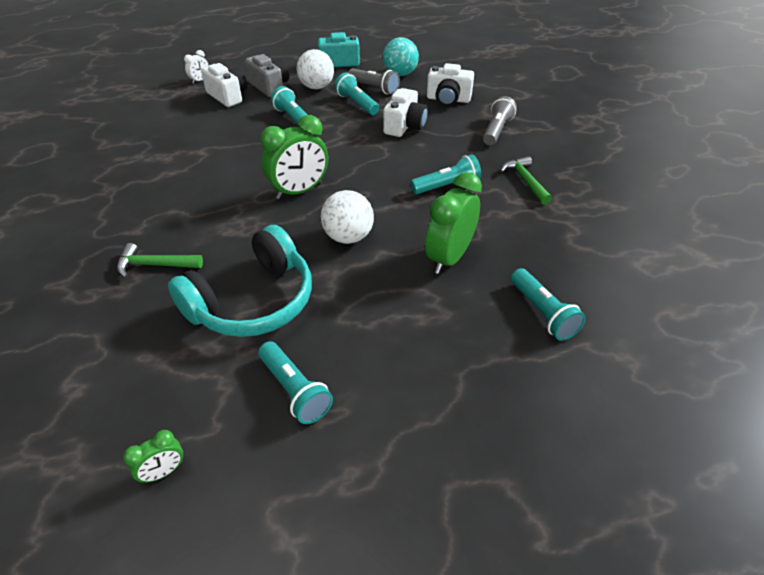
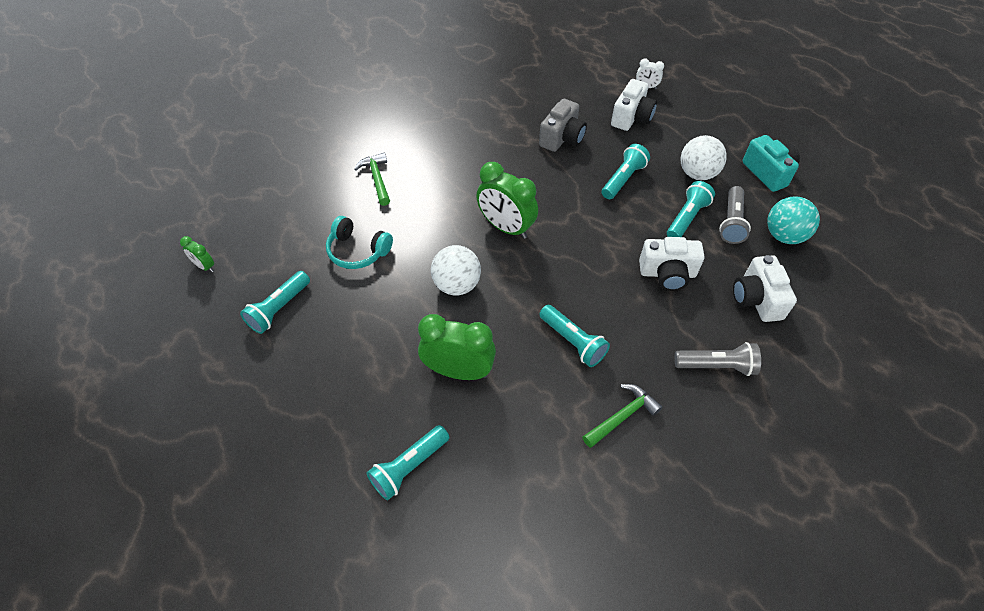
camera: 70 degrees right, 10 degrees up
turquoise headphones [168,225,312,337] -> turquoise headphones [326,216,393,269], size x0.60
grey camera [245,54,289,97] -> grey camera moved to [539,99,587,152]

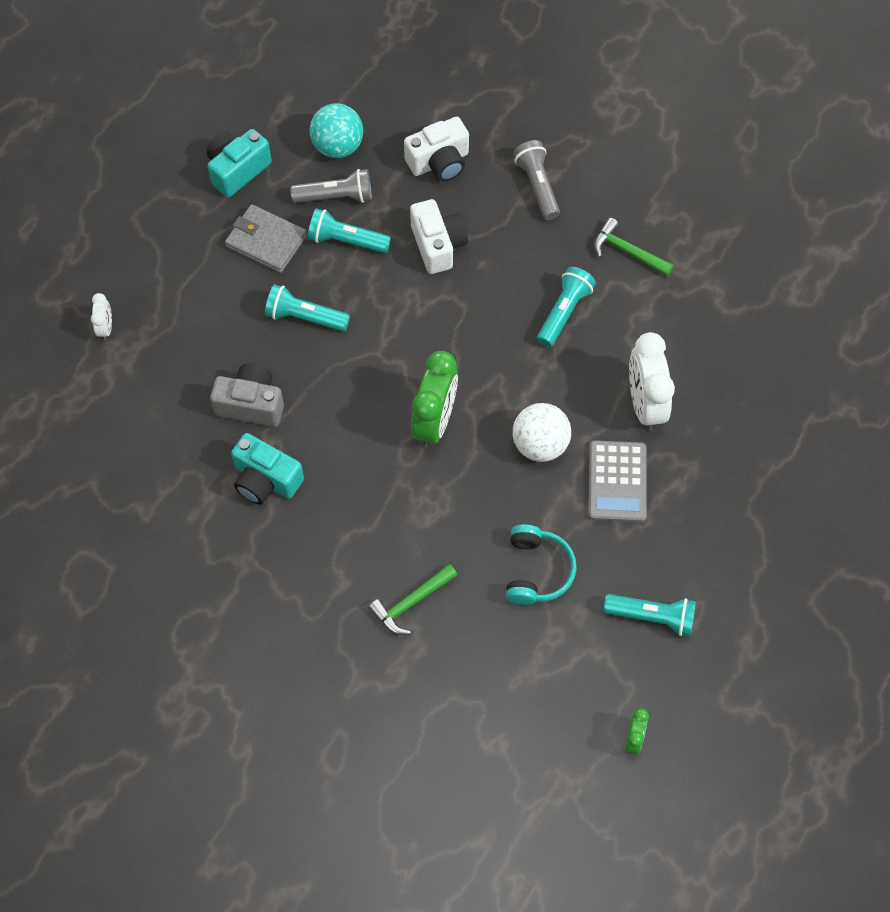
camera: 110 degrees left, 10 degrees up
turquoise flashlight [366,425,449,500] -> none
green clock [418,314,496,380] -> white clock [629,332,675,431]
white camera [611,79,657,131] -> none
white ball [681,135,727,180] -> grey wallet [225,204,307,273]
none -> turquoise camera [231,433,304,505]
none -> grey calculator [588,440,647,522]

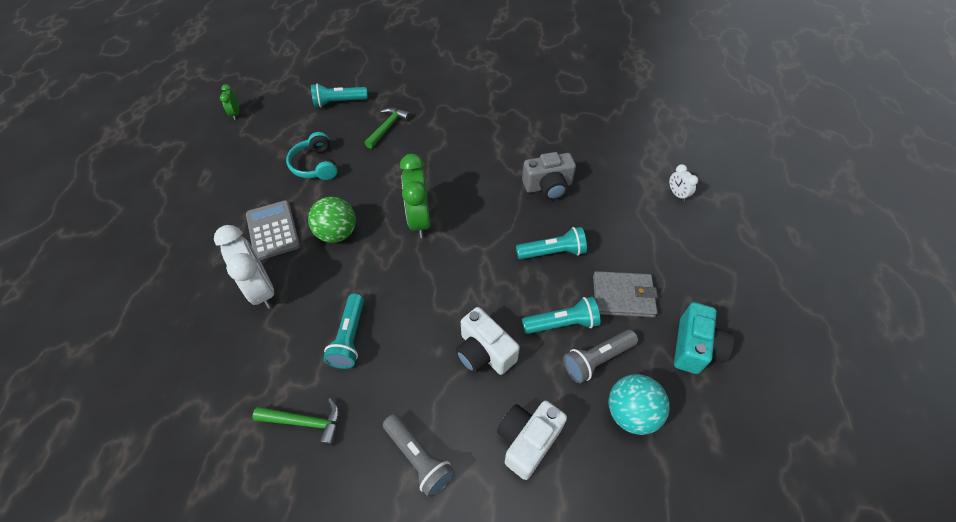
camera: 155 degrees right, 10 degrees down
turquoise camera [231,433,304,505] -> none
white ball [513,403,571,462] -> green ball [308,197,356,243]
turquoise flashlight [603,594,696,636] -> turquoise flashlight moved to [311,83,368,108]

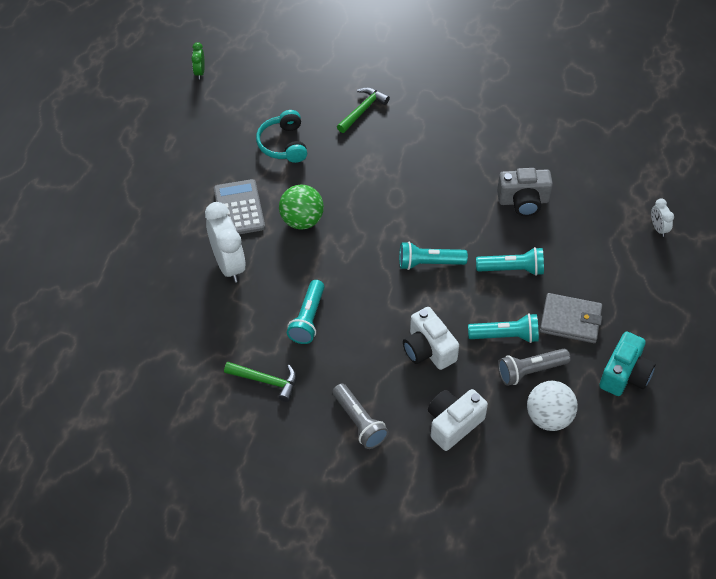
camera: 10 degrees right, 0 degrees up
turquoise flashlight [311,83,368,108] -> turquoise flashlight moved to [399,242,468,270]
green clock [400,154,430,238] -> none
turquoise ball [608,374,669,435] -> white ball [527,381,578,431]

